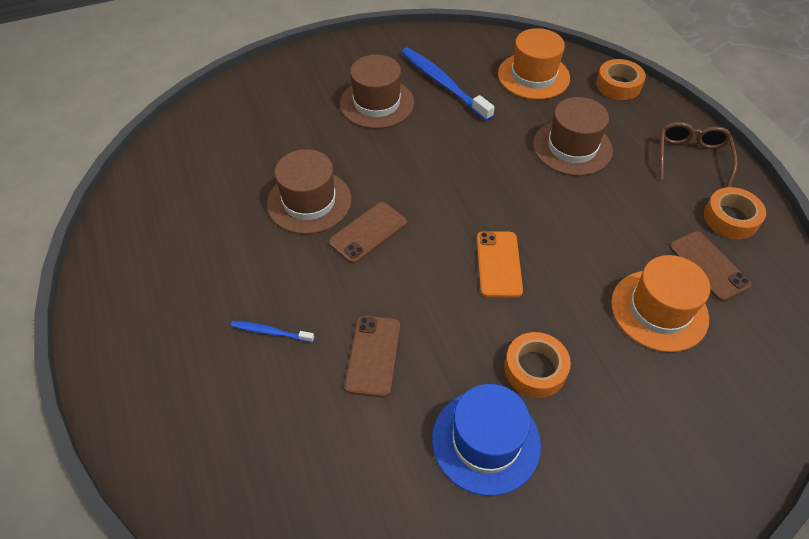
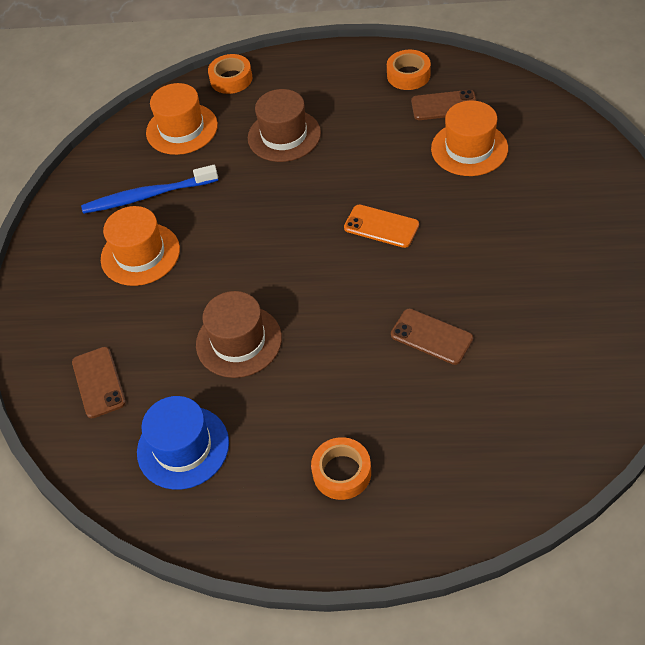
camera: 60 degrees left, 0 degrees up
blue toothbrush [231,321,314,343] -> none
brown phone [329,202,407,264] -> brown phone moved to [72,347,126,418]
brown hat [340,55,414,129] -> orange hat [101,206,180,286]
blue hat [432,384,541,496] -> blue hat moved to [137,396,229,490]
orange tape [504,332,571,398] -> orange tape moved to [311,437,371,500]
brown glasses [660,122,738,187] -> none

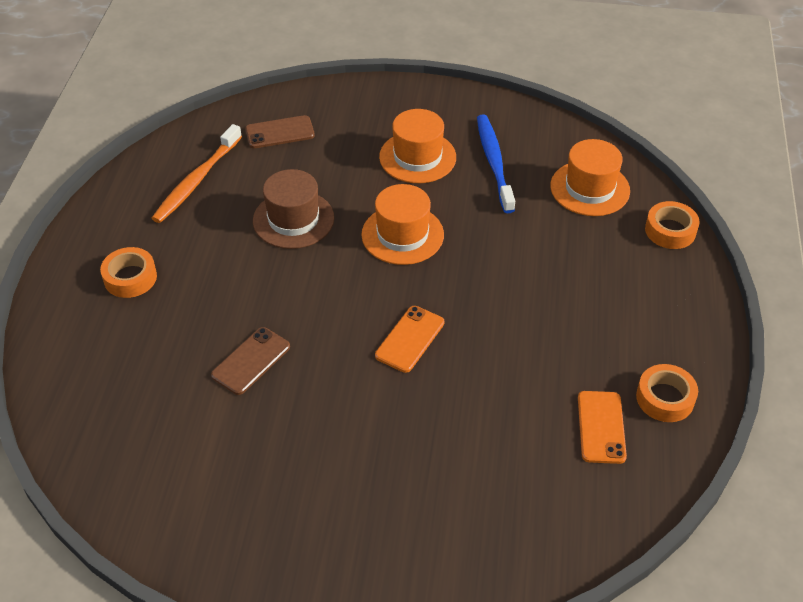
camera: 90 degrees right, 5 degrees down
blue hat [137,396,229,490] -> orange toothbrush [152,124,242,223]
brown hat [248,89,321,162] -> none
brown phone [411,90,477,120] -> orange phone [578,391,627,464]
orange hat [431,101,508,176] -> orange hat moved to [361,184,444,265]

